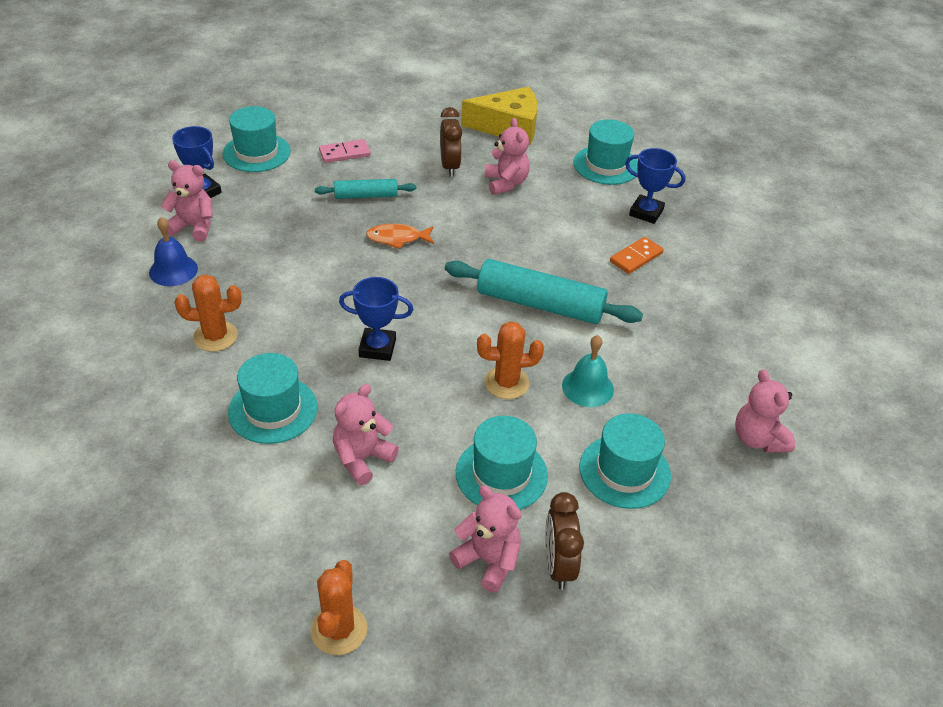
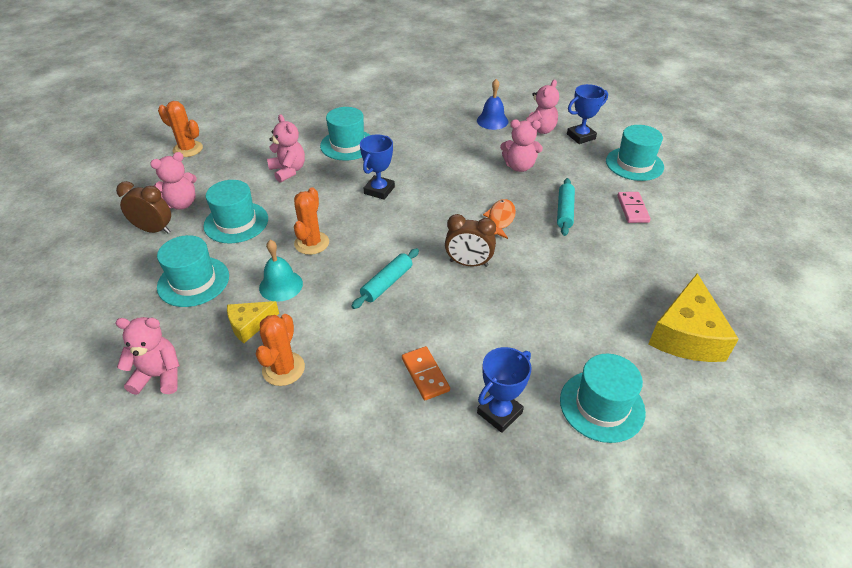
camera: 110 degrees right, 0 degrees up
orange cactus [174,274,241,352] -> orange cactus moved to [256,314,305,386]
brown clock [440,107,462,176] -> brown clock moved to [445,214,496,267]
turquoise rolling pin [445,259,643,324] -> turquoise rolling pin [351,248,419,309], size x0.55
pink teddy bear [485,118,530,195] -> pink teddy bear moved to [500,119,543,172]
none -> yellow cheese [227,301,279,343]

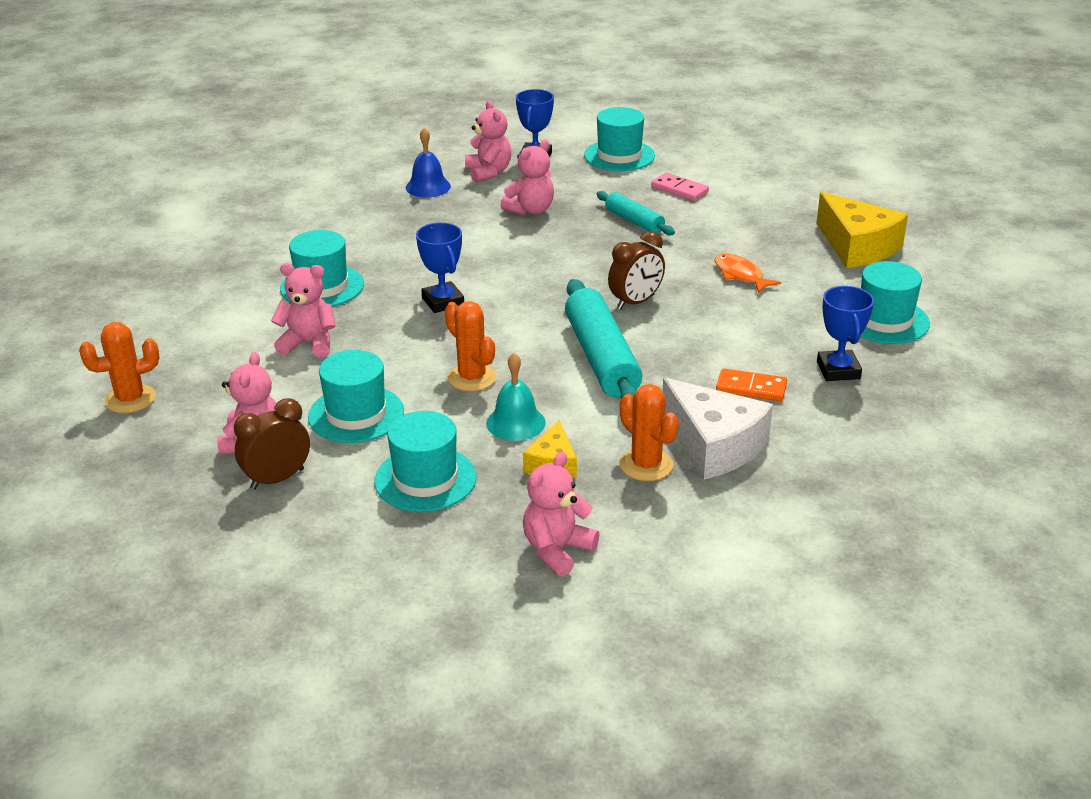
camera: 50 degrees left, 10 degrees down
turquoise rolling pin [351,248,419,309] -> turquoise rolling pin [565,279,642,399], size x1.80
orange fish [483,199,516,239] -> orange fish moved to [715,254,781,293]
none -> white cheese [662,378,773,480]

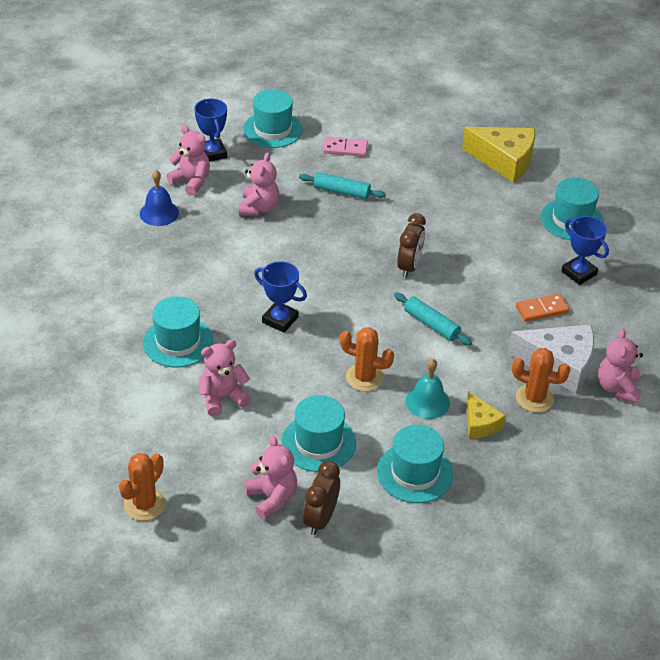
camera: 35 degrees left, 10 degrees up
pink teddy bear [523,452,600,576] -> pink teddy bear moved to [598,328,643,404]
turquoise rolling pin [565,279,642,399] -> turquoise rolling pin [394,293,472,345], size x0.55
orange fish [715,254,781,293] -> none

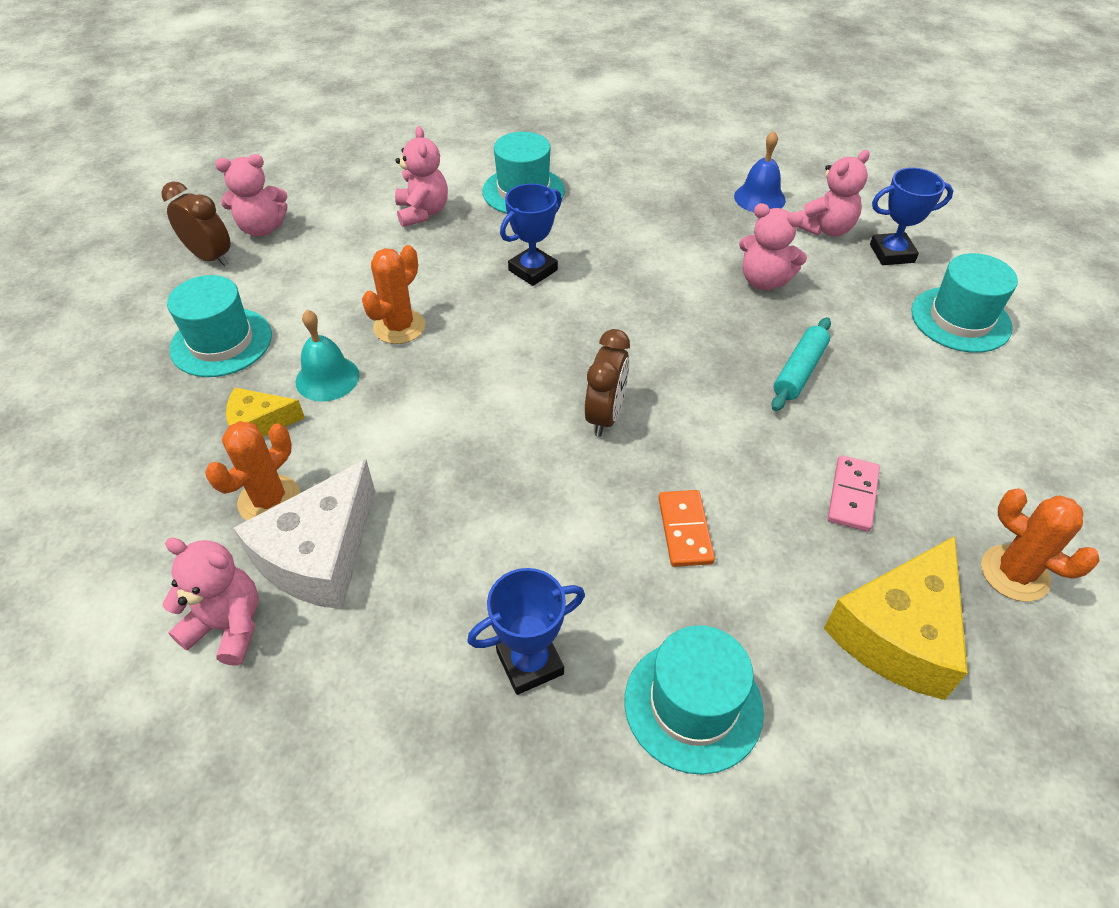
camera: 105 degrees right, 5 degrees up
orange cactus [119,453,166,521] -> orange cactus moved to [981,488,1099,602]
turquoise hat [281,395,356,472] -> none
pink domino [323,137,368,157] -> pink domino moved to [828,455,880,532]
turquoise rolling pin [394,293,472,345] -> none
brown clock [397,213,426,278] -> brown clock turned 105 degrees counterclockwise [585,329,630,436]
orange domino [516,294,569,322] -> orange domino moved to [658,490,715,567]

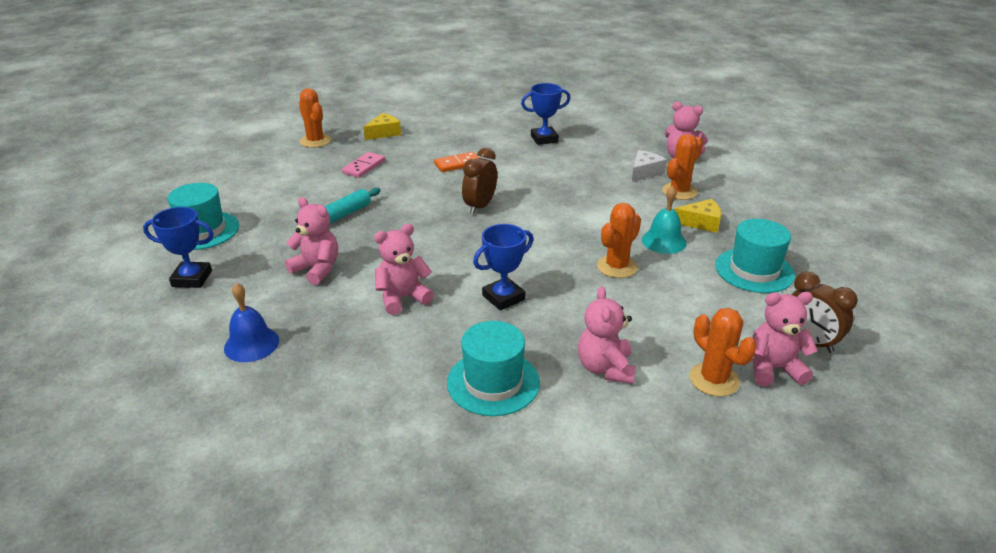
camera: 170 degrees left, 15 degrees down
white cheese [233,459,375,610] -> white cheese [632,150,667,182], size x0.55
turquoise hat [624,625,764,775] -> none
orange domino [658,490,715,567] -> orange domino turned 60 degrees clockwise [434,152,479,172]
pink teddy bear [798,150,870,236] -> pink teddy bear moved to [374,224,434,315]
yellow cheese [823,536,968,700] -> yellow cheese [363,113,401,140], size x0.55
none -> orange cactus [689,308,757,397]

